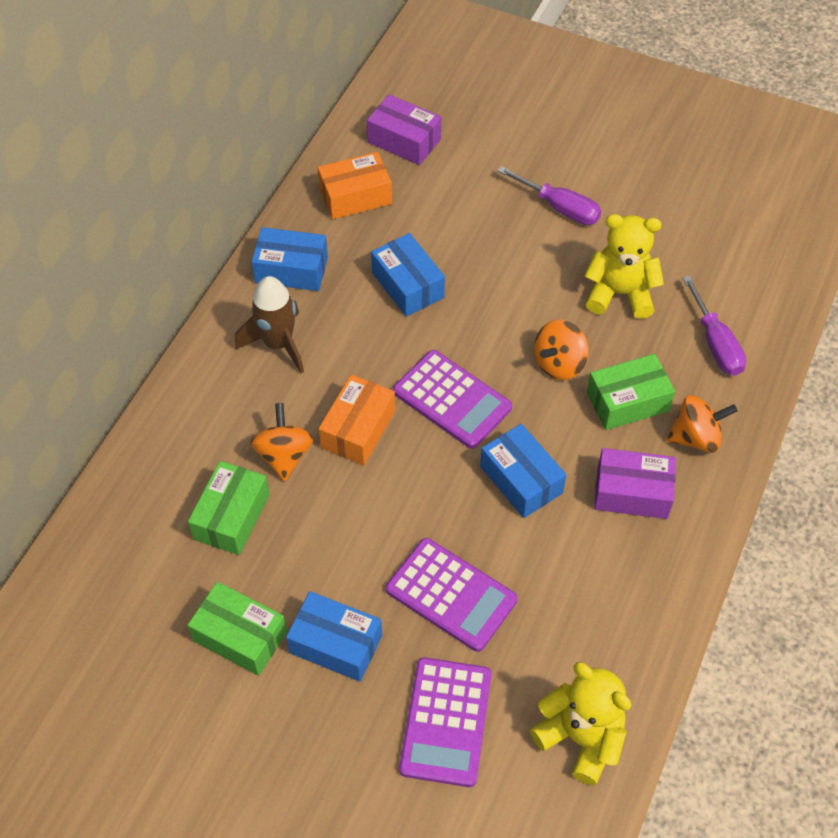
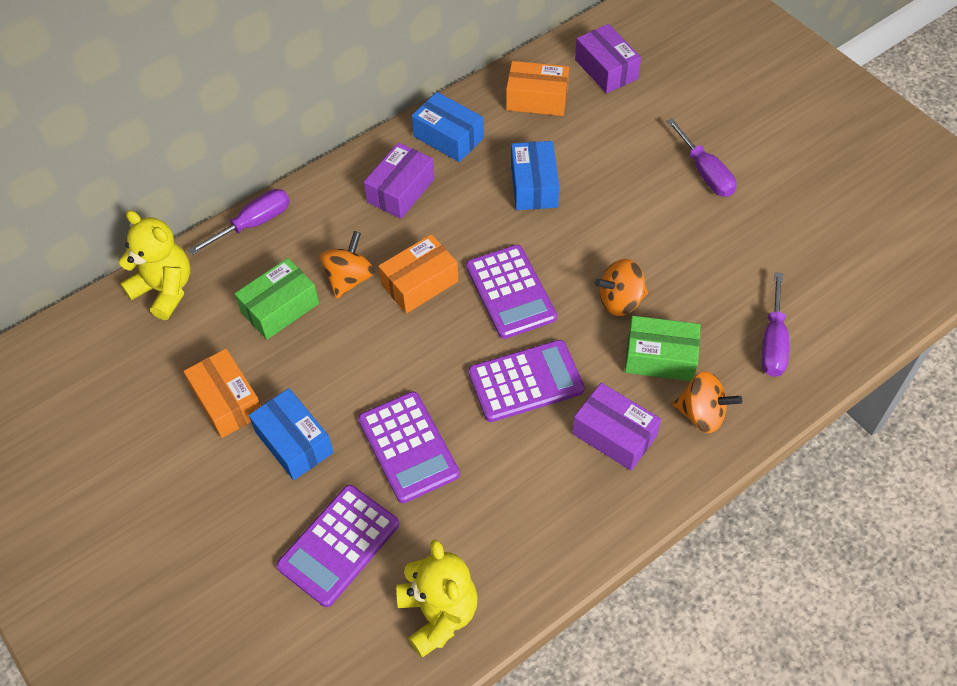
camera: 30 degrees right, 0 degrees up
green box [187,582,287,676] -> orange box [184,349,261,438]
brown rocket [235,276,304,373] -> purple box [364,142,435,219]
blue box [480,424,566,518] -> purple calculator [468,340,585,422]
yellow teddy bear [584,214,664,319] -> yellow teddy bear moved to [119,210,190,320]
none -> purple screwdriver [188,189,290,255]

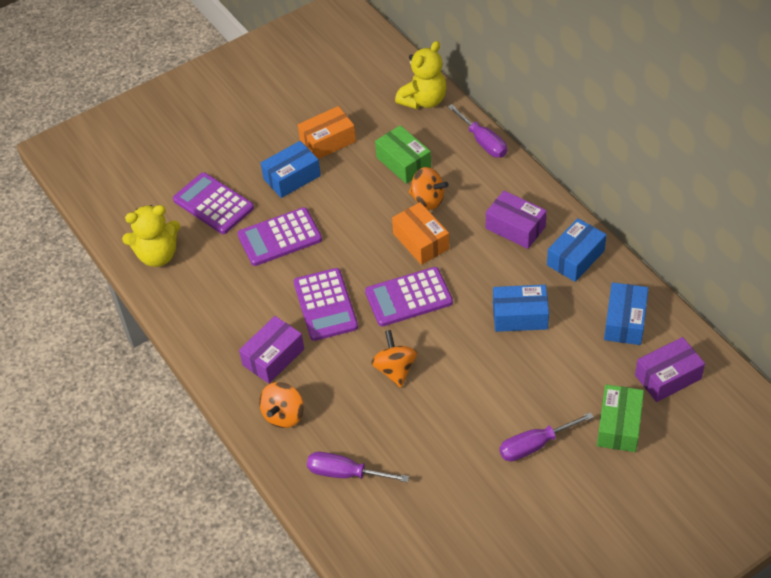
camera: 95 degrees right, 5 degrees down
orange box [506,61,569,116] -> blue box [604,282,648,345]
green box [625,316,701,381] -> green box moved to [597,384,644,452]

